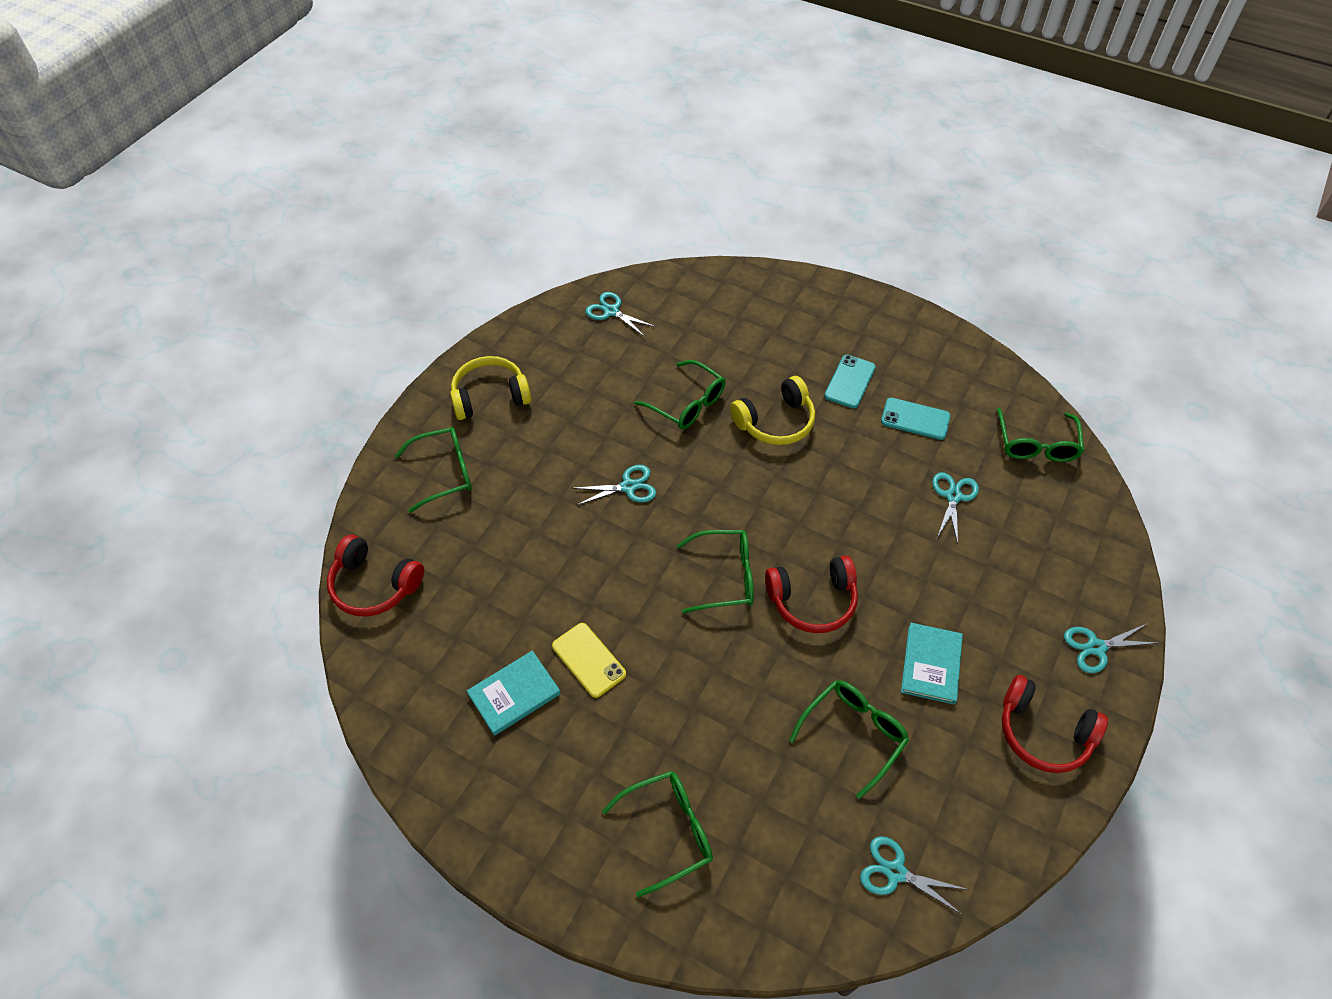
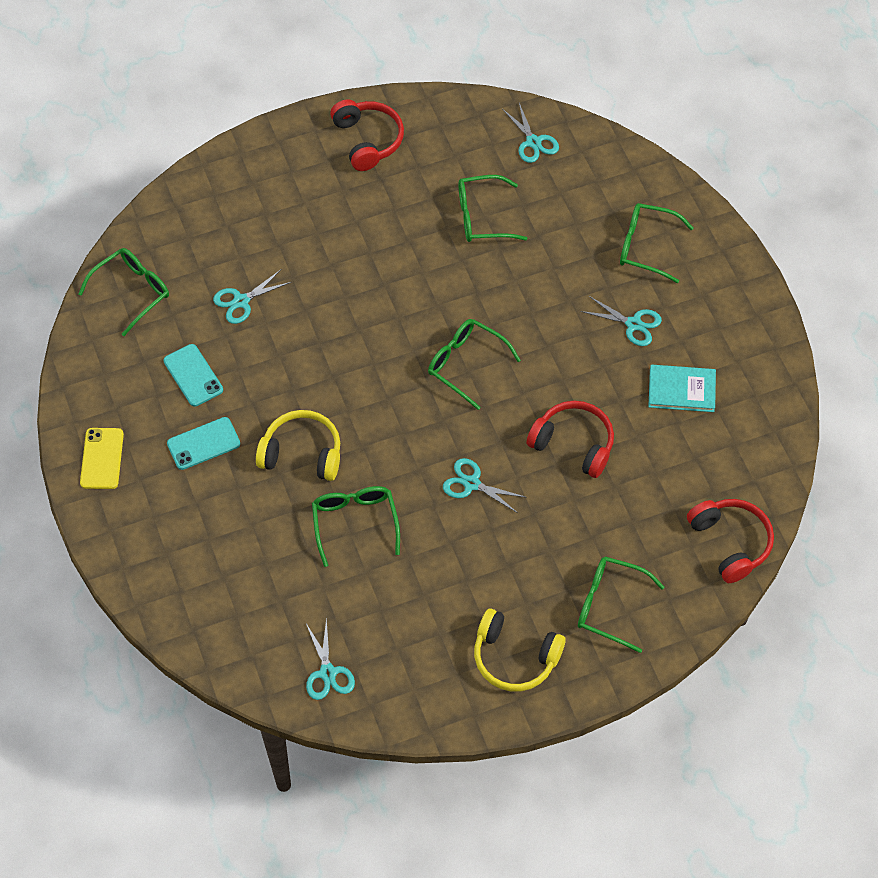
camera: 140 degrees left, 5 degrees up
yellow phone [552,623,626,698] -> yellow phone moved to [80,428,124,489]
red headphones [765,555,858,633] -> red headphones moved to [526,401,614,478]
turquoise book [901,623,963,704] -> none
turquoise scissors [1064,624,1157,673] -> turquoise scissors moved to [581,296,662,346]

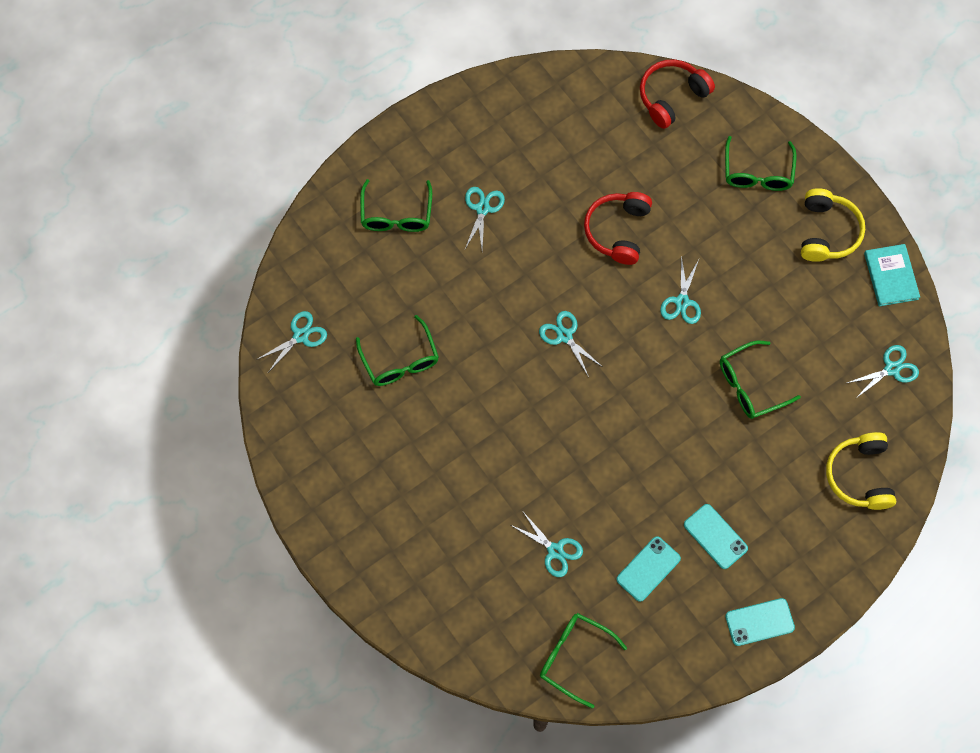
camera: 105 degrees left, 10 degrees up
yellow phone [80,428,124,489] -> turquoise phone [725,598,795,646]
yellow headphones [256,410,340,481] -> yellow headphones moved to [826,432,896,510]
red headphones [330,100,404,171] -> none
green glasses [428,319,521,410] -> turquoise scissors [539,311,603,377]
turquoise book [648,365,716,412] -> turquoise book moved to [864,244,920,306]

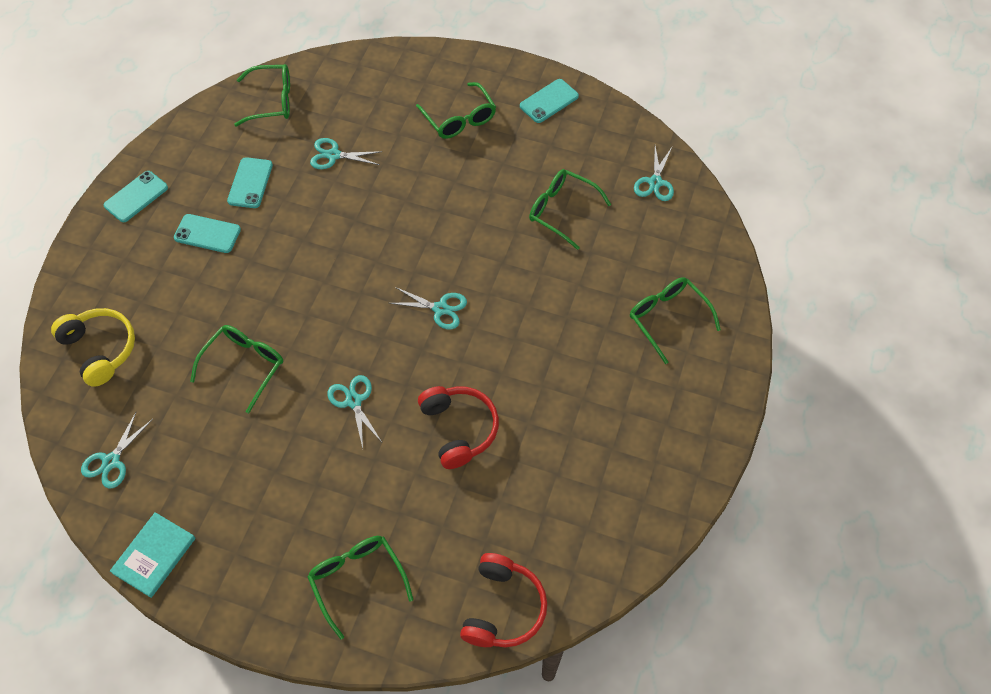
camera: 145 degrees right, 10 degrees down
turquoise scissors [465,187,505,249] -> none
yellow headphones [801,188,865,262] -> none
turquoise book [864,244,920,306] -> turquoise book turned 75 degrees clockwise [110,512,196,598]
none -> green glasses [416,82,496,139]
none -> turquoise phone [520,79,579,123]

